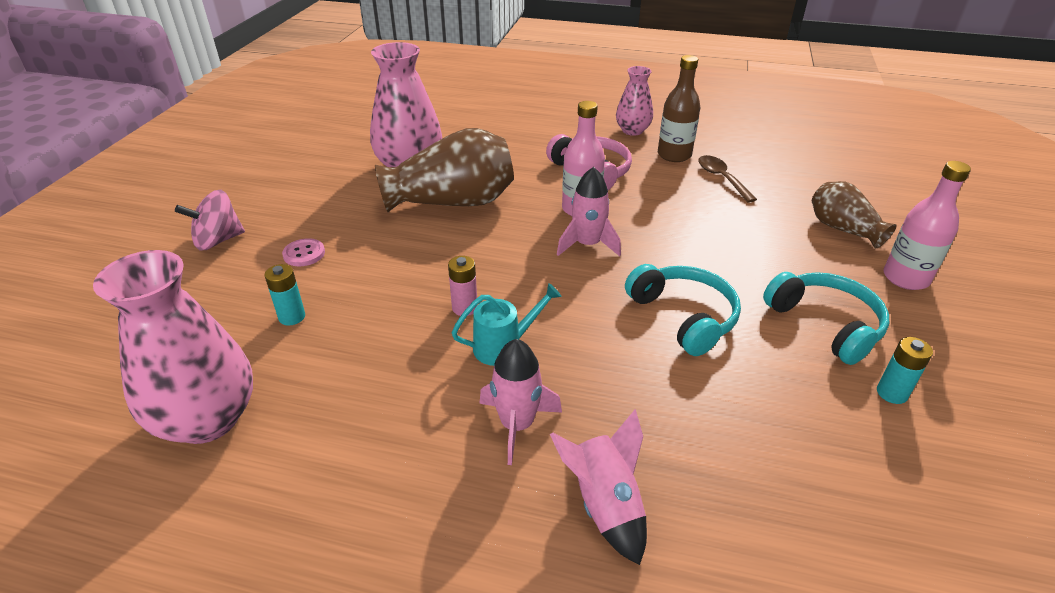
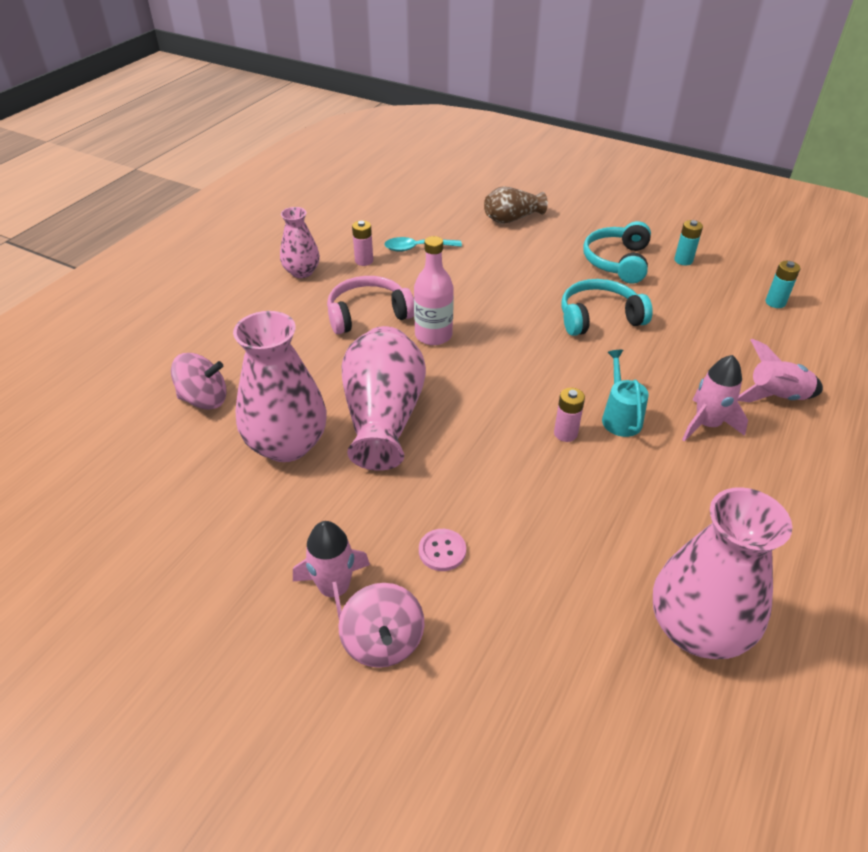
camera: 75 degrees left, 5 degrees up
turquoise battery [264,264,305,325] -> turquoise battery moved to [766,261,800,308]
brown vase [375,128,514,212] -> pink vase [342,326,426,471]
pink rocket [557,167,621,256] -> pink rocket moved to [293,521,370,619]
brown bottle [658,55,700,162] -> pink battery [352,220,373,266]
brown spoon [698,155,757,203] -> turquoise spoon [384,237,462,252]
turquoise headphones [763,272,889,365] -> turquoise headphones turned 60 degrees counterclockwise [583,221,651,284]
pink bottle [883,161,971,290] -> none
none -> pink spinning top [171,353,227,410]

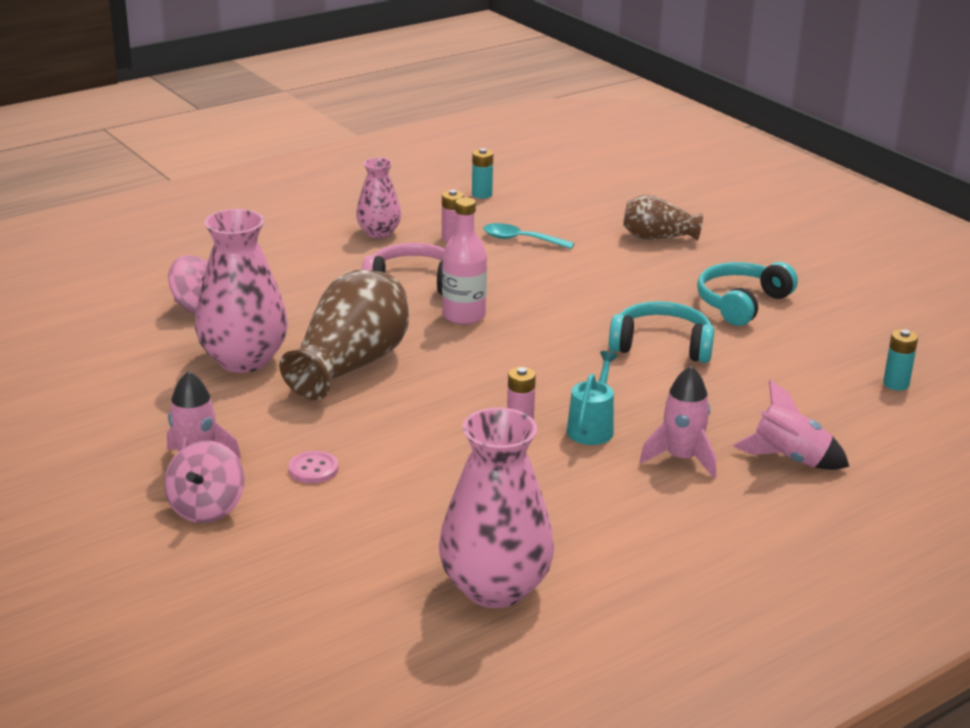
camera: 25 degrees right, 15 degrees down
pink vase [342,326,426,471] -> brown vase [279,270,409,400]
turquoise battery [674,220,703,265] -> turquoise battery moved to [472,148,493,199]

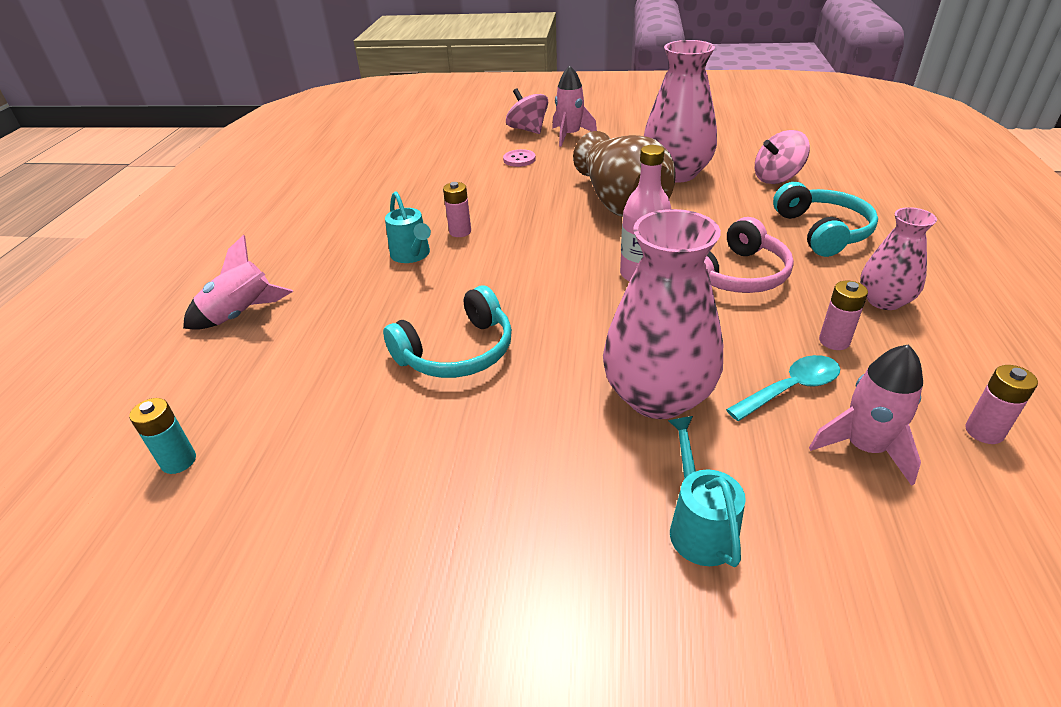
camera: 135 degrees right, 10 degrees up
pink vase [439,408,554,608] -> pink vase moved to [603,209,723,419]
turquoise battery [472,148,493,199] -> pink battery [965,365,1038,444]
brown vase [623,195,703,241] -> turquoise watering can [668,416,746,567]
pink rocket [640,366,716,478] -> pink rocket moved to [809,344,923,486]
turquoise headphones [697,262,798,326] -> turquoise headphones moved to [773,182,878,257]

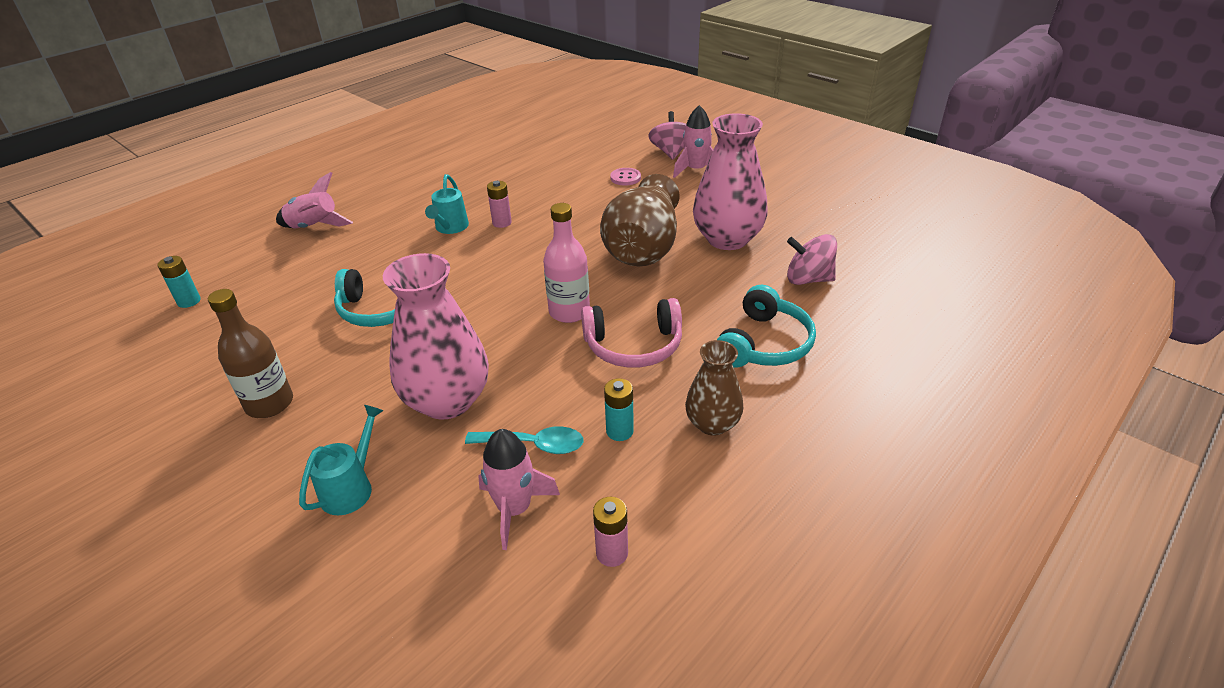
camera: 35 degrees right, 0 degrees up
pink battery [819,281,868,350] -> turquoise battery [604,378,634,441]
pink vase [860,207,937,310] -> brown vase [685,340,743,436]
none -> brown bottle [208,289,293,418]

